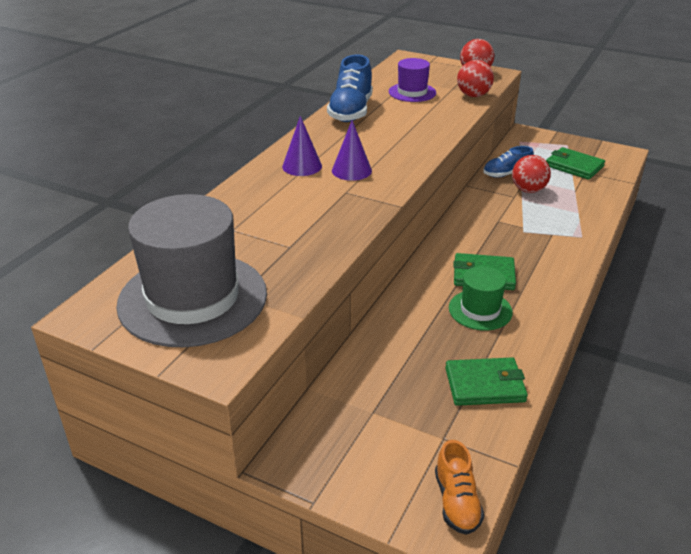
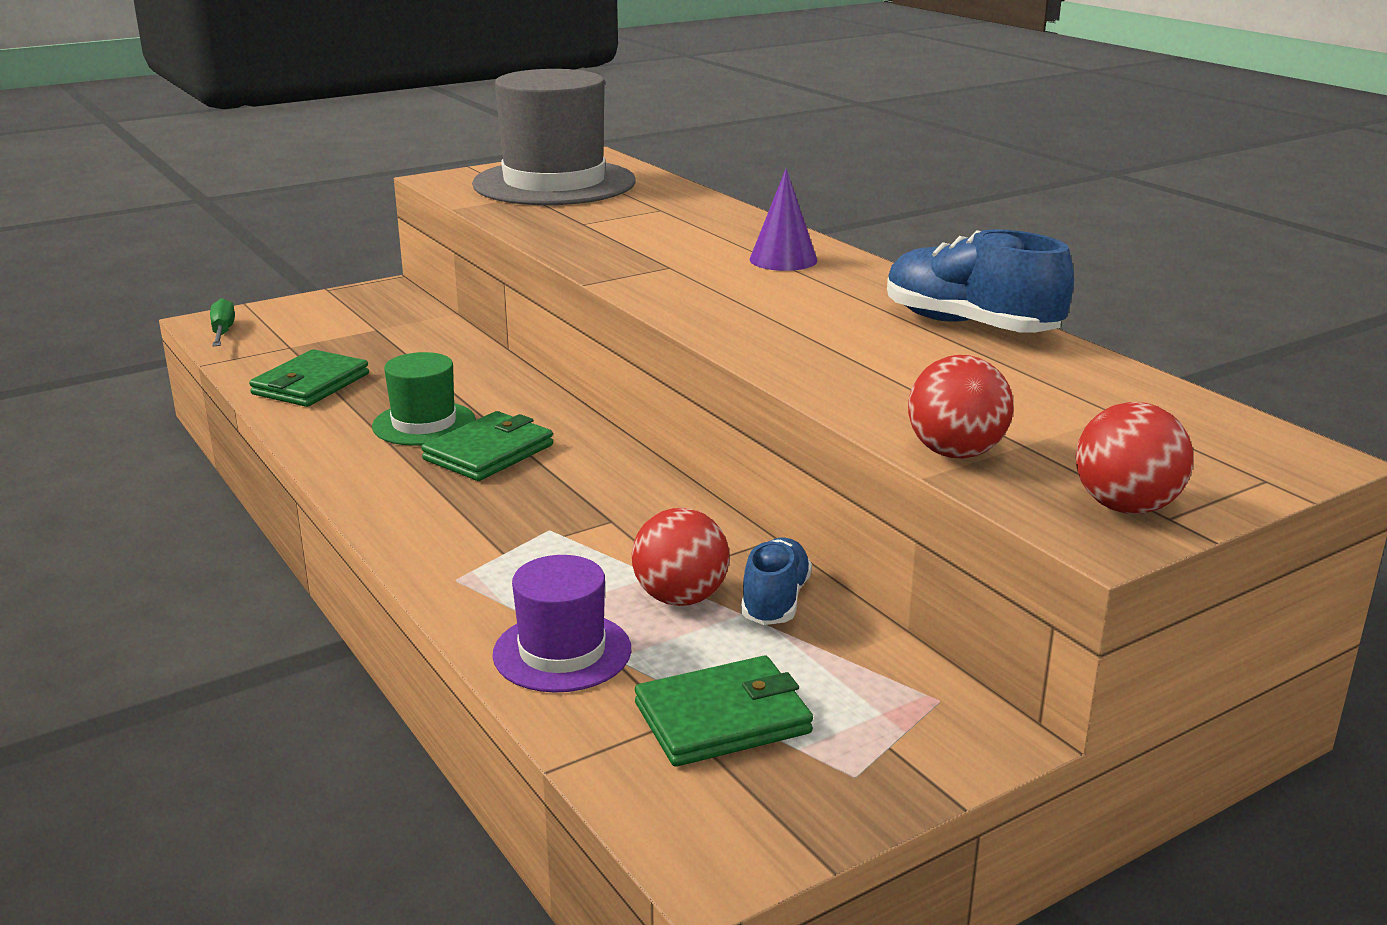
camera: 120 degrees right, 10 degrees down
purple cone [332,120,372,181] -> none
purple hat [389,58,436,102] -> purple hat moved to [492,555,631,693]
orange shoe [435,440,484,535] -> green screwdriver [210,298,235,346]

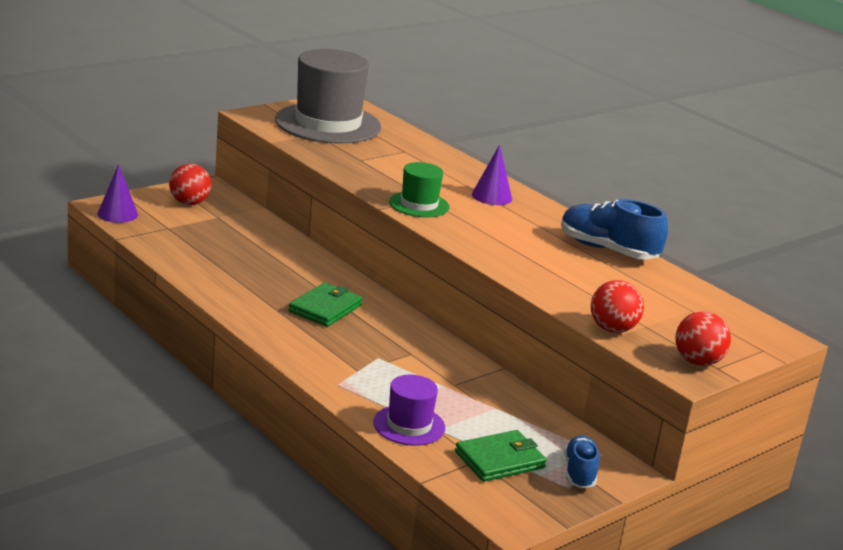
camera: 10 degrees left, 0 degrees up
green screwdriver [210,298,235,346] -> purple cone [97,164,138,223]
green wallet [249,349,369,407] -> none
green hat [372,352,476,446] -> green hat moved to [389,162,449,217]
red ball [632,508,730,606] -> red ball moved to [169,164,211,205]
blue shoe [741,538,812,625] -> blue shoe moved to [564,436,599,488]

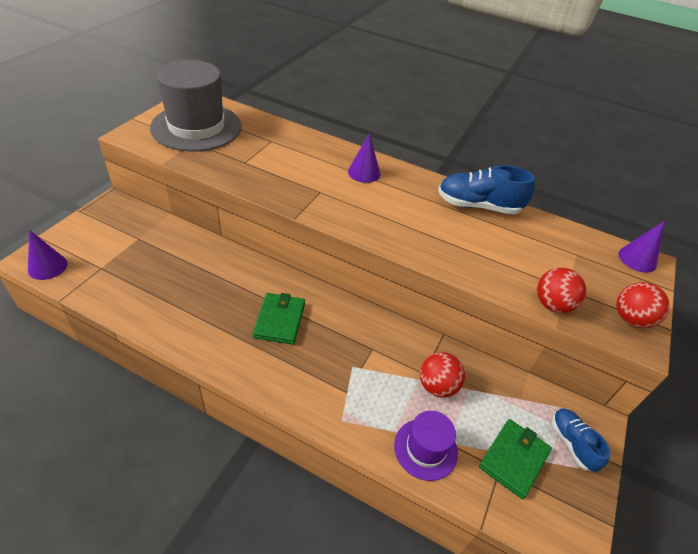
camera: 25 degrees left, 20 degrees up
red ball [169,164,211,205] -> red ball moved to [420,352,465,398]
green hat [389,162,449,217] -> none
none -> purple cone [618,221,665,273]

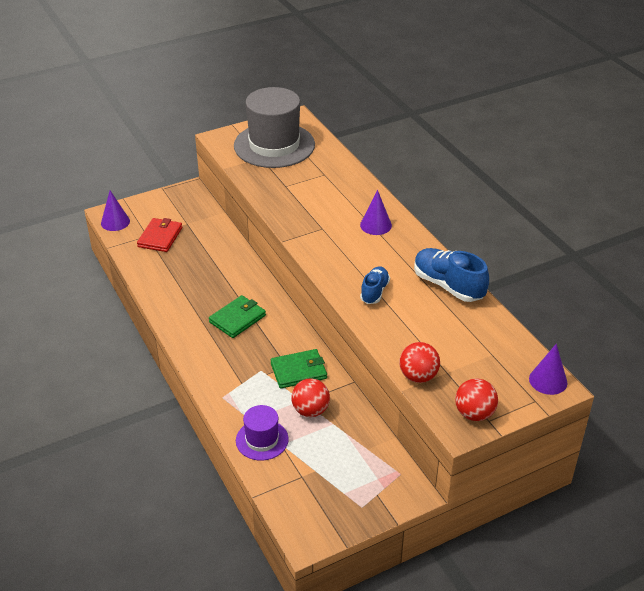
camera: 40 degrees right, 5 degrees down
green wallet [479,419,552,499] -> green wallet moved to [271,349,327,389]
blue shoe [552,409,610,472] -> blue shoe moved to [360,267,390,304]
none -> red wallet [137,218,182,252]

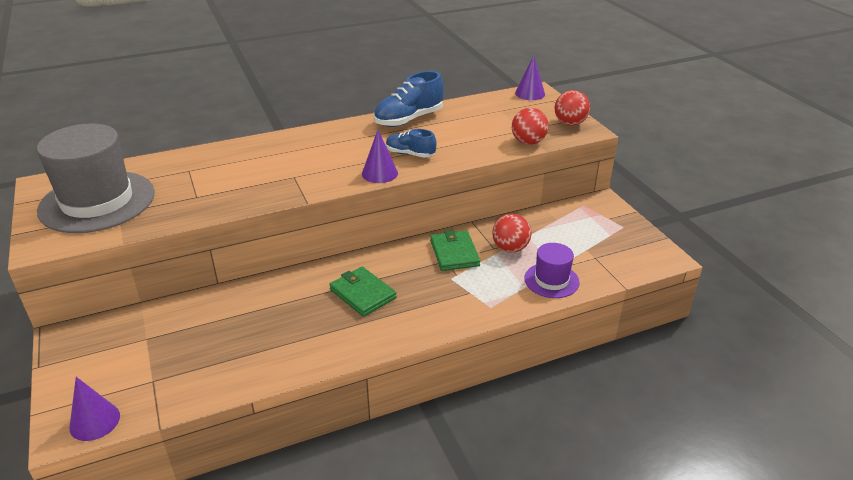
camera: 85 degrees left, 5 degrees down
red wallet [137,218,182,252] -> none
purple cone [360,190,392,235] -> purple cone moved to [362,130,398,183]

